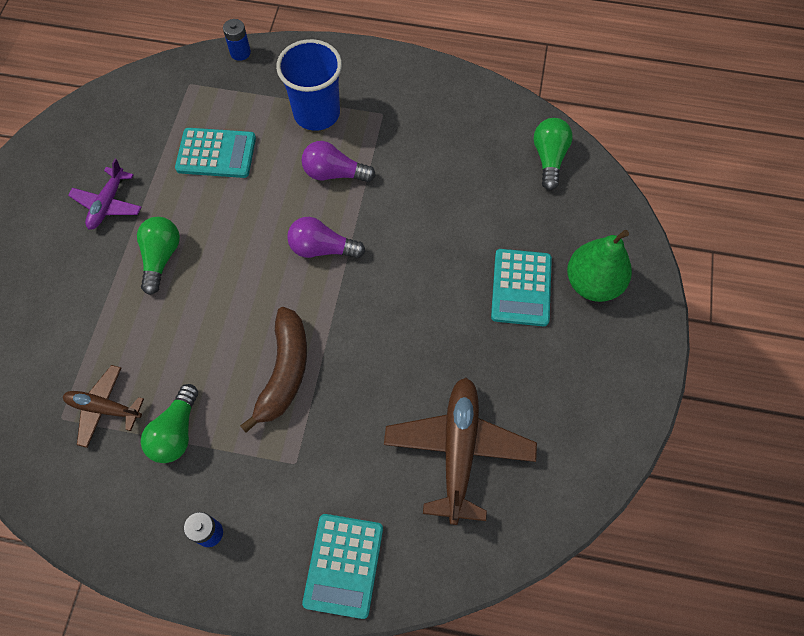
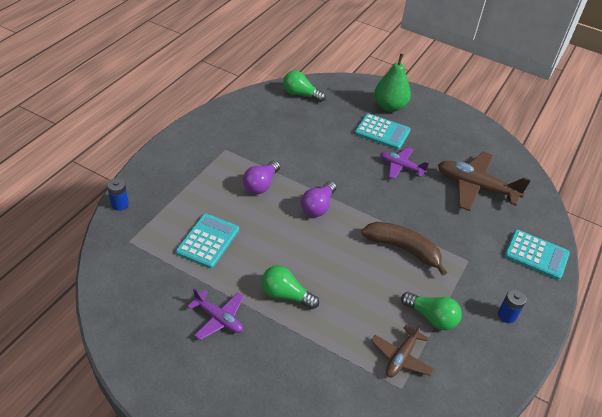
camera: 75 degrees left, 20 degrees down
blue cup [276,39,342,131] -> none
none -> purple plane [380,147,429,179]

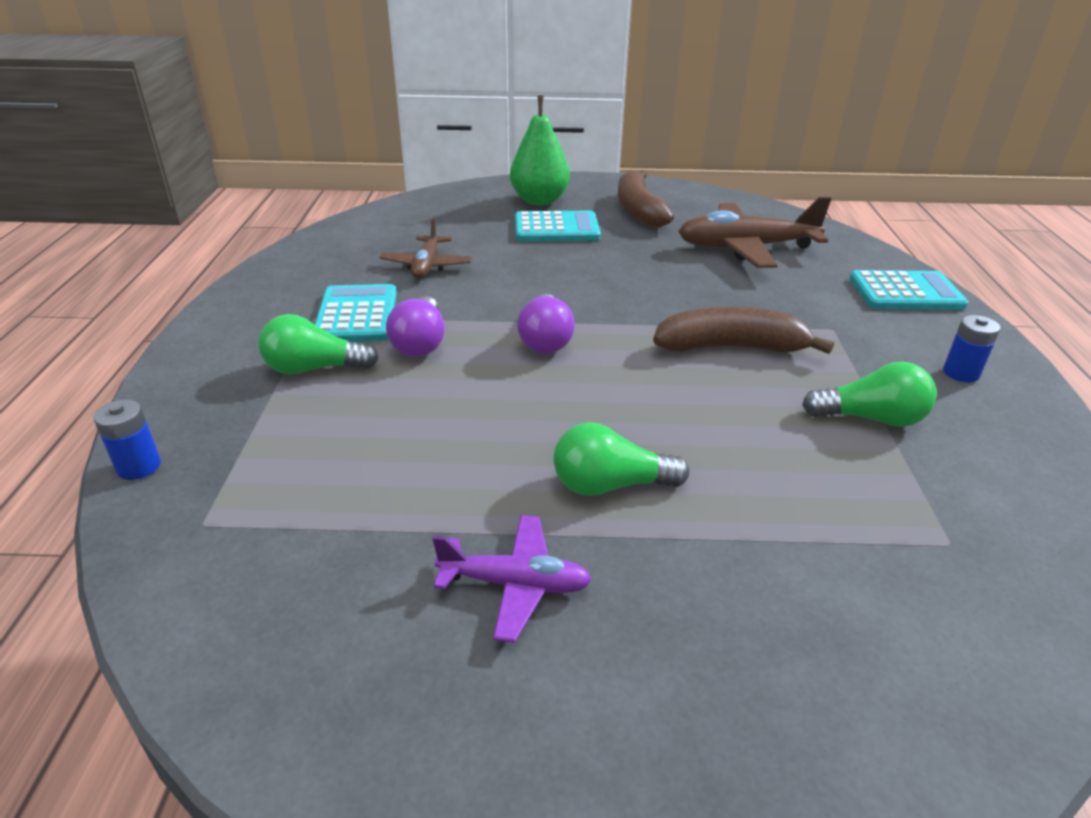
camera: 25 degrees left, 10 degrees down
turquoise calculator [176,214,239,269] -> turquoise calculator moved to [314,284,397,342]
green light bulb [283,70,326,102] -> green light bulb moved to [258,314,379,374]
brown plane [371,321,434,377] -> brown plane moved to [379,218,472,278]
purple plane [380,147,429,179] -> none
none -> brown banana [618,170,674,227]

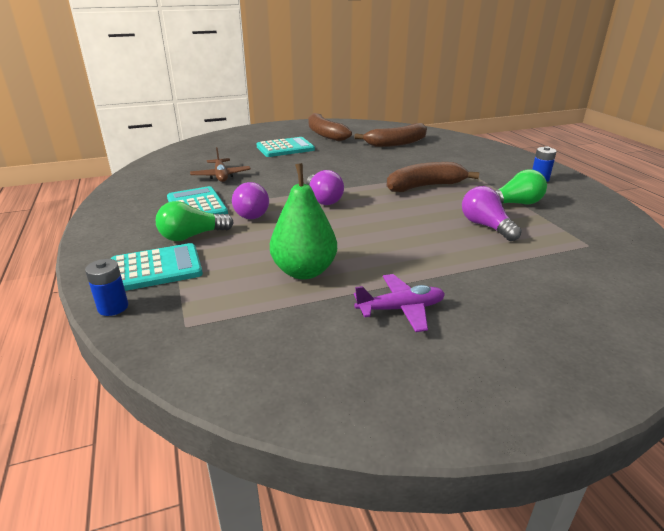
camera: 20 degrees left, 5 degrees down
green pear [510,95,570,206] -> green pear moved to [270,163,337,279]
green light bulb [553,422,689,496] -> none
brown plane [678,197,832,268] -> brown banana [354,123,427,147]
turquoise calculator [849,270,968,310] -> turquoise calculator moved to [111,243,203,291]
none -> purple light bulb [462,186,522,241]

